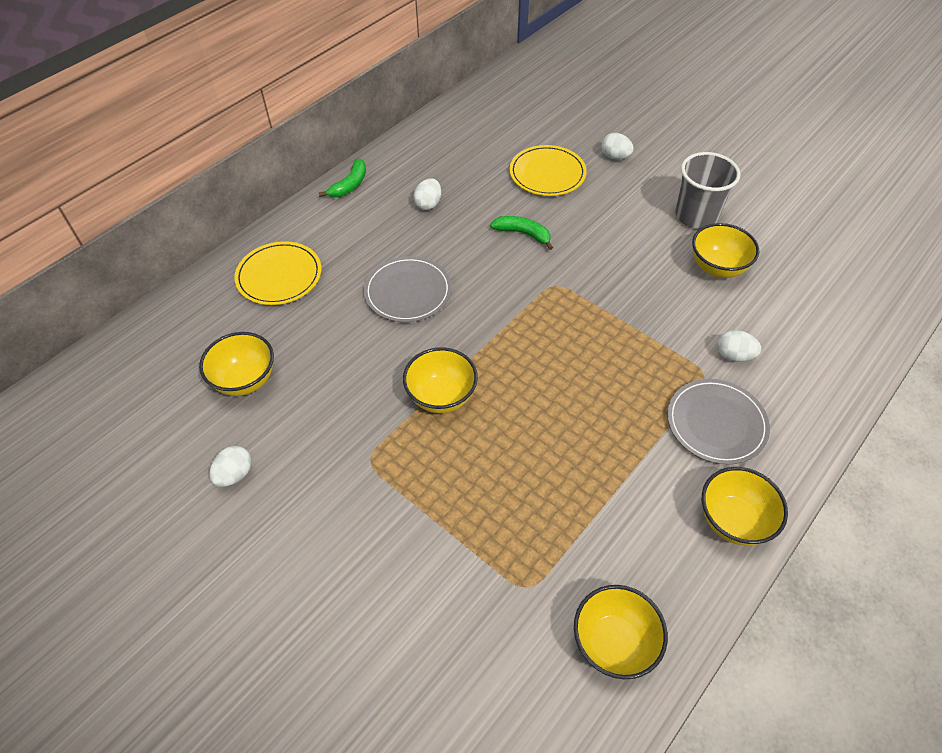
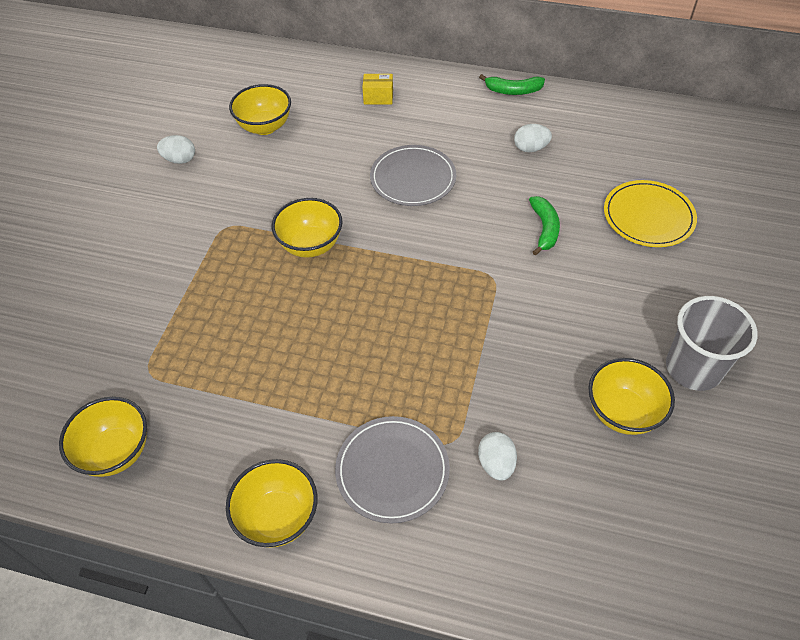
camera: 65 degrees right, 0 degrees up
yellow plate [234,241,321,305] -> yellow box [362,74,393,105]
white egg [601,133,634,160] -> none

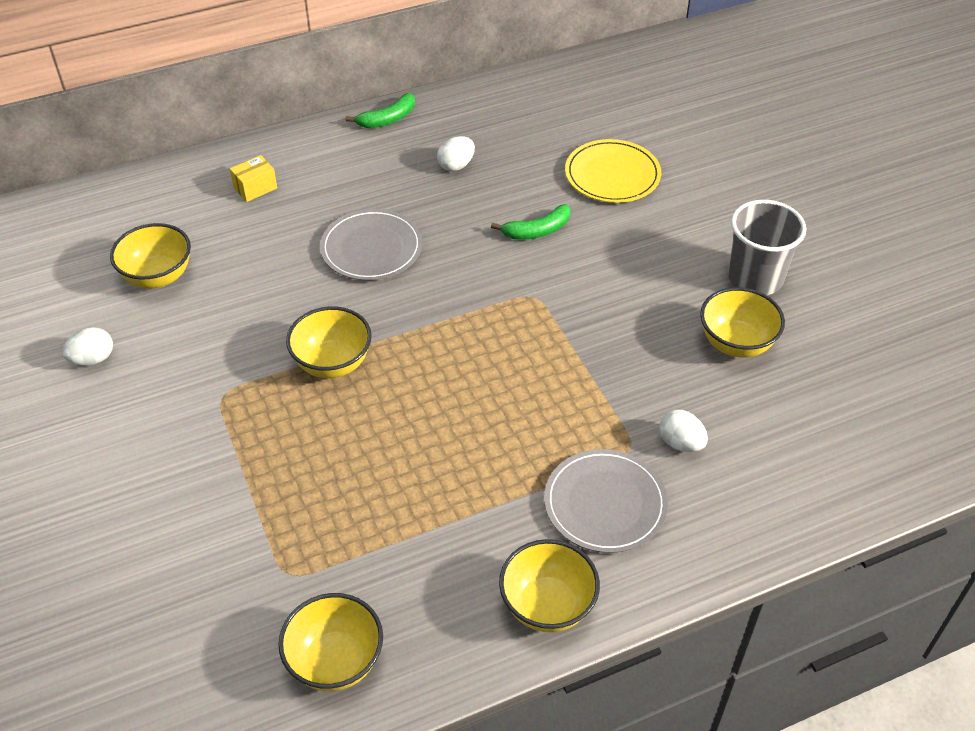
camera: 40 degrees left, 5 degrees down
green banana [529,196,560,256] -> green banana turned 105 degrees clockwise [491,204,571,240]

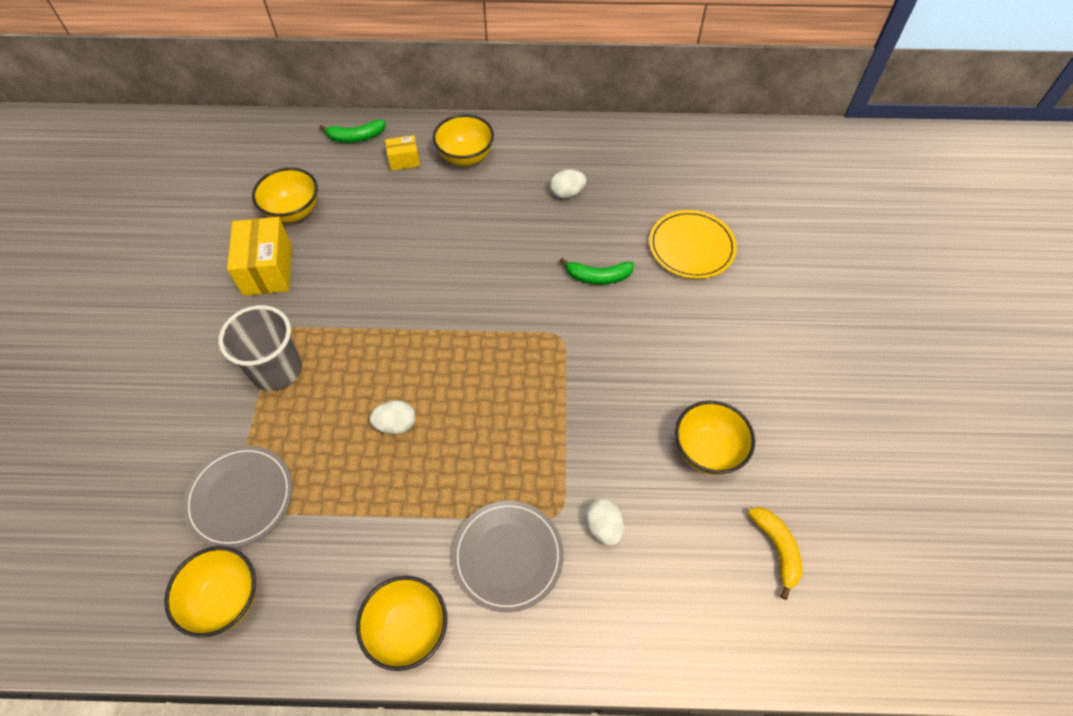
camera: 25 degrees right, 10 degrees up
white egg [62,327,113,366] -> white egg moved to [369,400,416,434]
yellow bowl [286,306,372,378] -> yellow bowl moved to [433,114,494,166]
grey plate [320,209,422,281] -> grey plate moved to [183,446,293,548]
green banana [346,93,415,128] -> green banana moved to [319,120,386,143]
grey cup [728,200,806,295] -> grey cup moved to [219,305,302,391]
none -> yellow box [227,217,292,296]
none -> yellow banana [748,507,802,600]

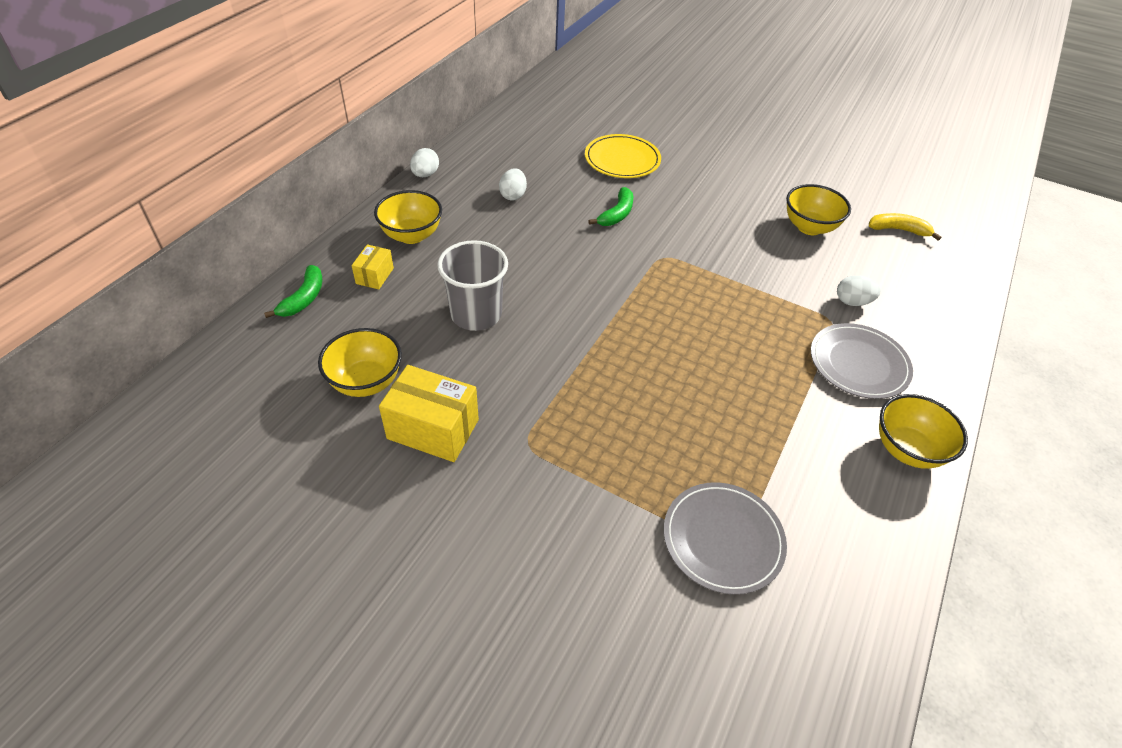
camera: 65 degrees left, 10 degrees down
yellow bowl [164,546,256,638] -> none
grey cup [219,305,302,391] -> grey cup moved to [437,240,508,331]
white egg [369,400,416,434] -> white egg moved to [410,148,439,177]

